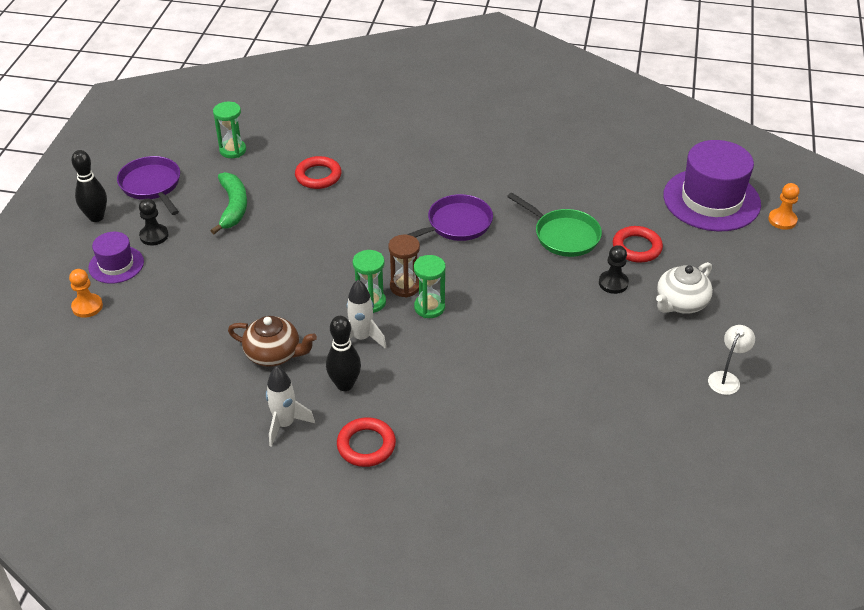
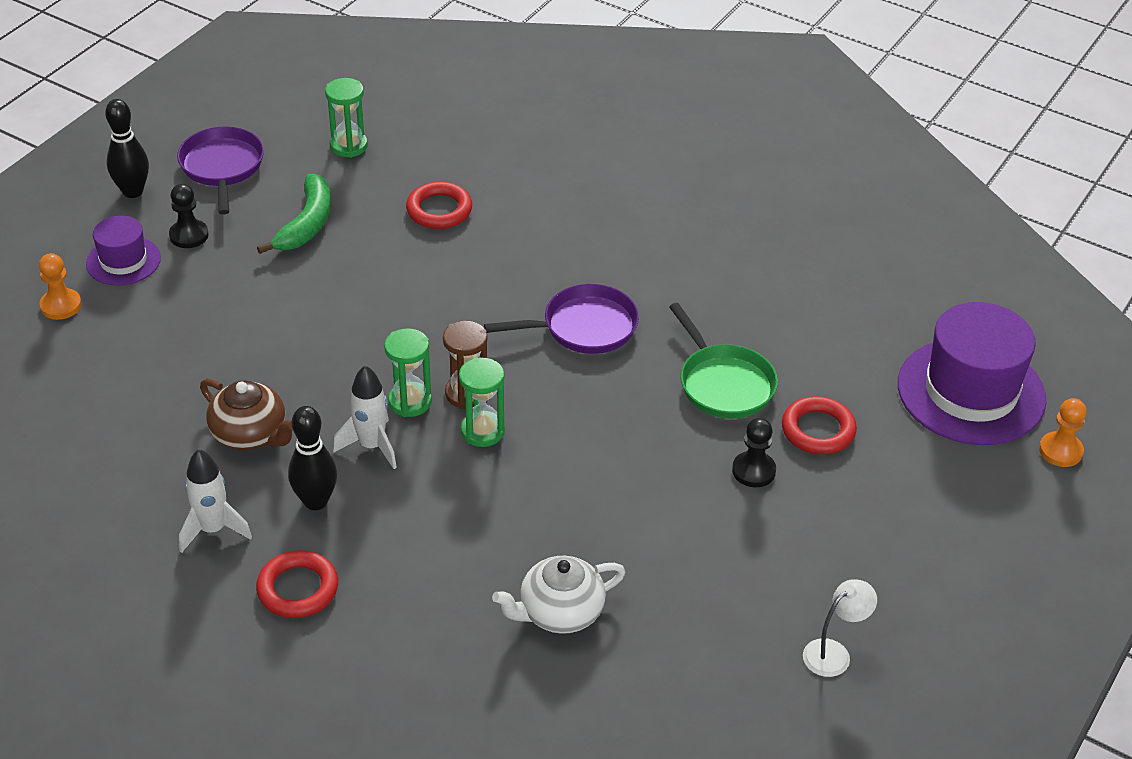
camera: 20 degrees right, 0 degrees up
white teapot [656,262,713,314] -> white teapot moved to [492,556,625,634]

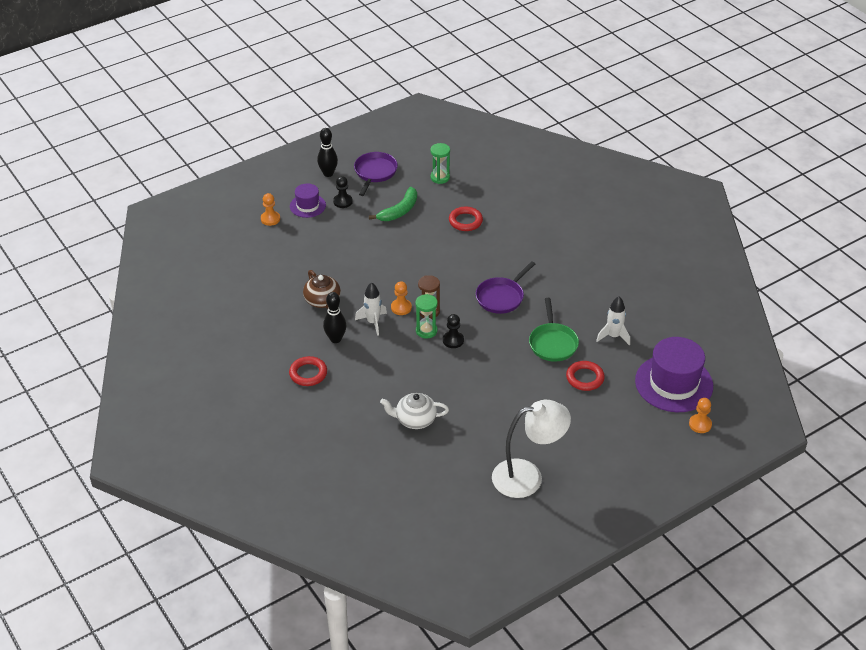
camera: 25 degrees right, 0 degrees up
white rocket [179,449,252,553] -> white rocket moved to [596,296,630,346]
green hourglass [384,328,432,417] -> orange pawn [391,281,412,315]
purple pan [484,284,639,354] -> purple pan turned 120 degrees clockwise [476,261,535,314]
black pawn [732,418,776,487] -> black pawn moved to [443,314,464,348]
white lamp [803,579,877,677] -> white lamp [492,400,571,498], size x2.17

